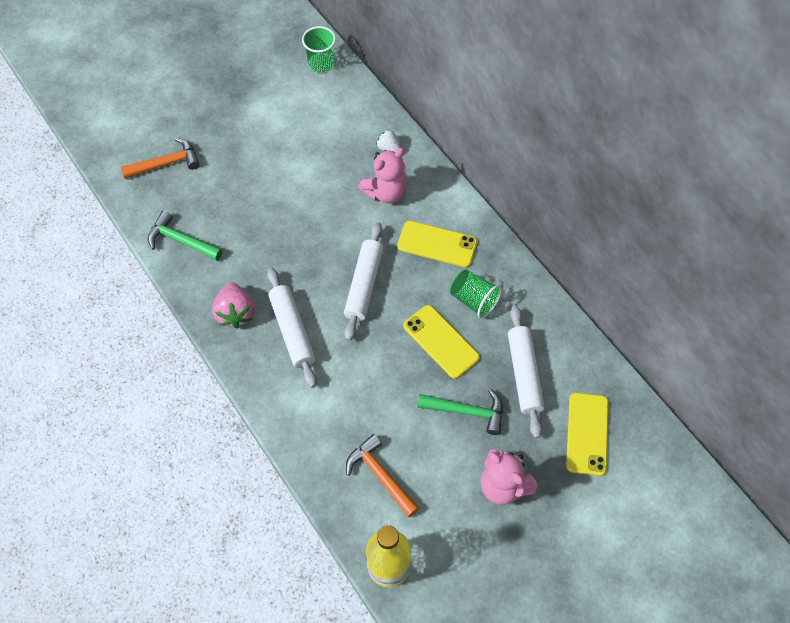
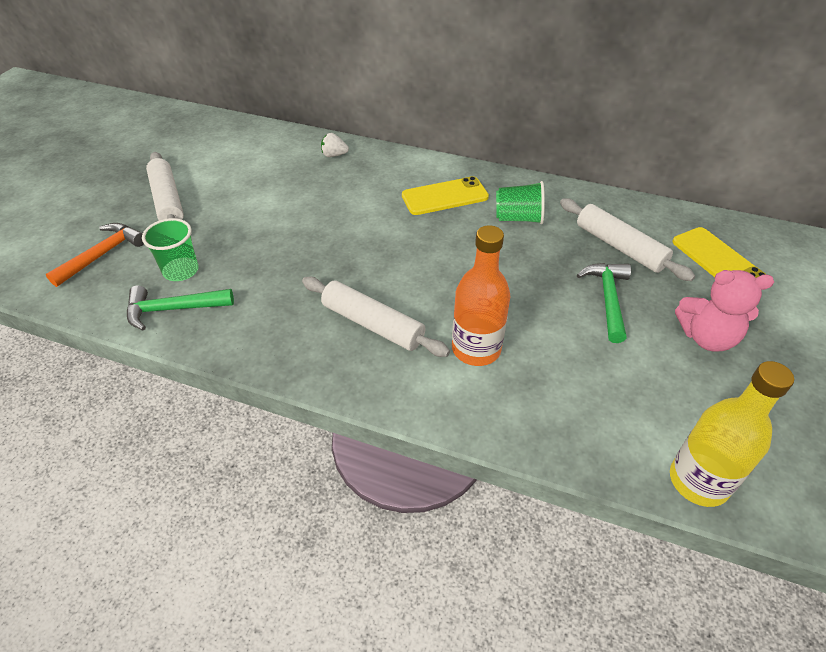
camera: 35 degrees left, 15 degrees down
pink strawberry [212,283,255,329] -> none
green cup [302,26,336,73] -> green cup moved to [142,218,198,281]
white rolling pin [344,222,384,341] -> white rolling pin moved to [146,152,184,220]
orange hammer [346,434,419,517] -> none
pink teddy bear [358,148,407,203] -> none
yellow phone [403,305,480,379] -> none
green hammer [417,389,503,435] -> green hammer turned 60 degrees counterclockwise [577,263,631,343]
none -> orange bottle [452,225,511,366]

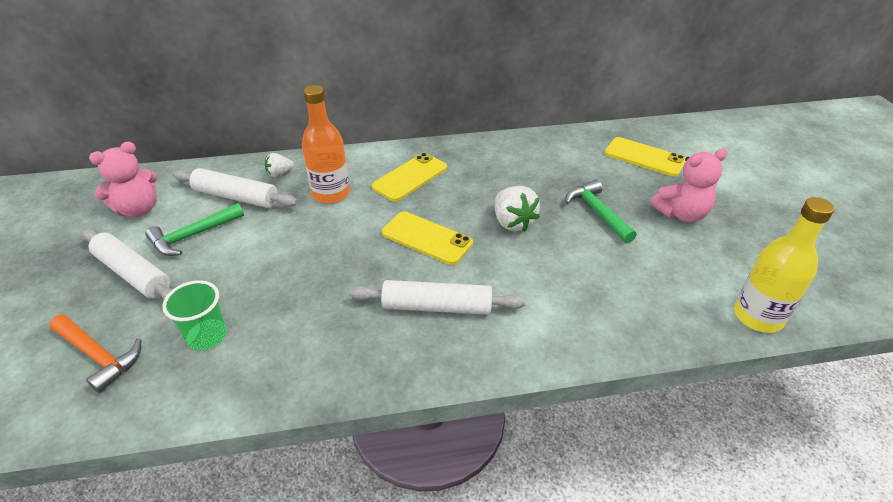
camera: 30 degrees left, 5 degrees down
orange hammer [46,223,144,287] -> orange hammer turned 120 degrees clockwise [49,315,141,393]
green hammer [127,286,234,331] -> green hammer moved to [145,203,244,256]
orange bottle [452,225,511,366] -> orange bottle moved to [302,85,350,204]
green cup [496,181,545,224] -> none
white rolling pin [560,198,695,281] -> white rolling pin moved to [173,168,298,208]
none -> pink teddy bear [89,142,158,218]
none -> yellow phone [382,211,473,265]
none -> white strawberry [495,186,540,231]

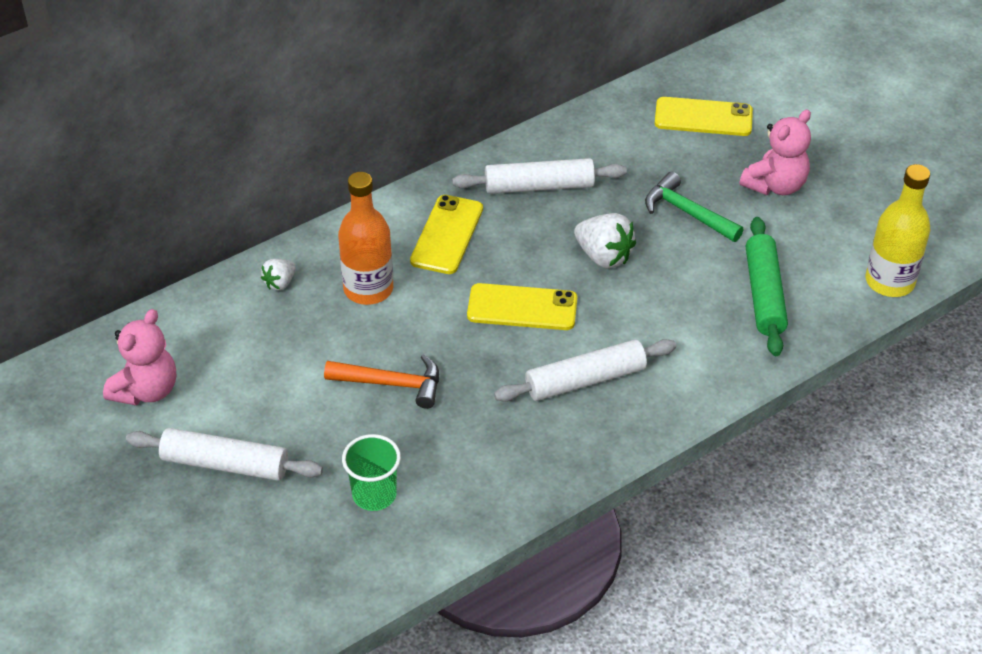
camera: 25 degrees left, 5 degrees up
orange hammer [49,315,141,393] -> orange hammer moved to [324,354,439,409]
green hammer [145,203,244,256] -> none
white rolling pin [173,168,298,208] -> white rolling pin moved to [452,158,627,194]
none -> green rolling pin [746,217,788,356]

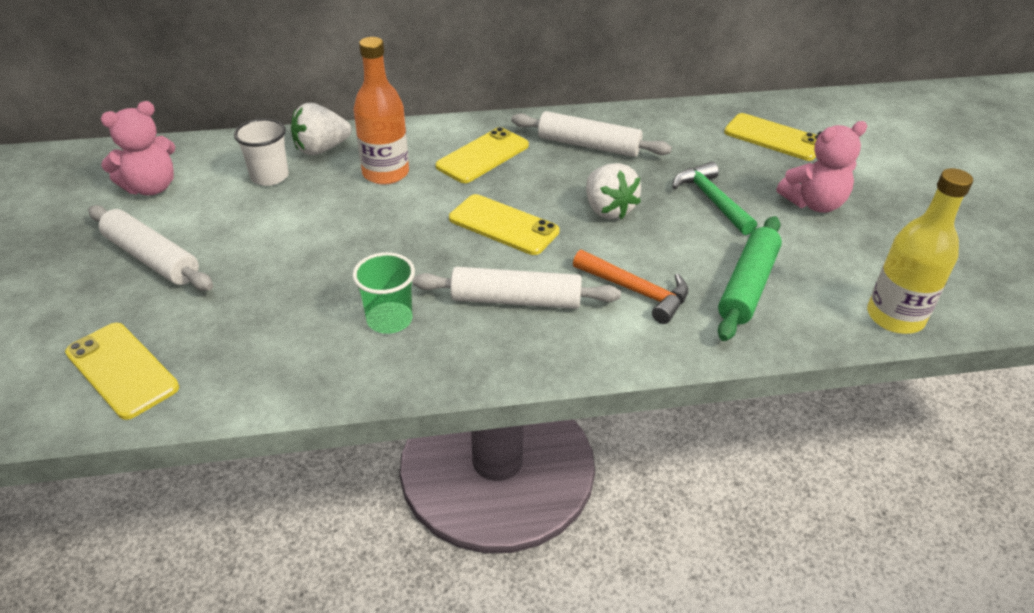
camera: 25 degrees right, 5 degrees down
white strawberry [261,259,296,290] -> white strawberry [291,103,352,155], size x1.72
orange hammer [324,354,439,409] -> orange hammer moved to [573,250,688,324]
green cup [342,434,401,511] -> green cup moved to [352,252,415,334]
none -> yellow phone [65,323,179,420]
none -> white cup [234,118,289,186]

